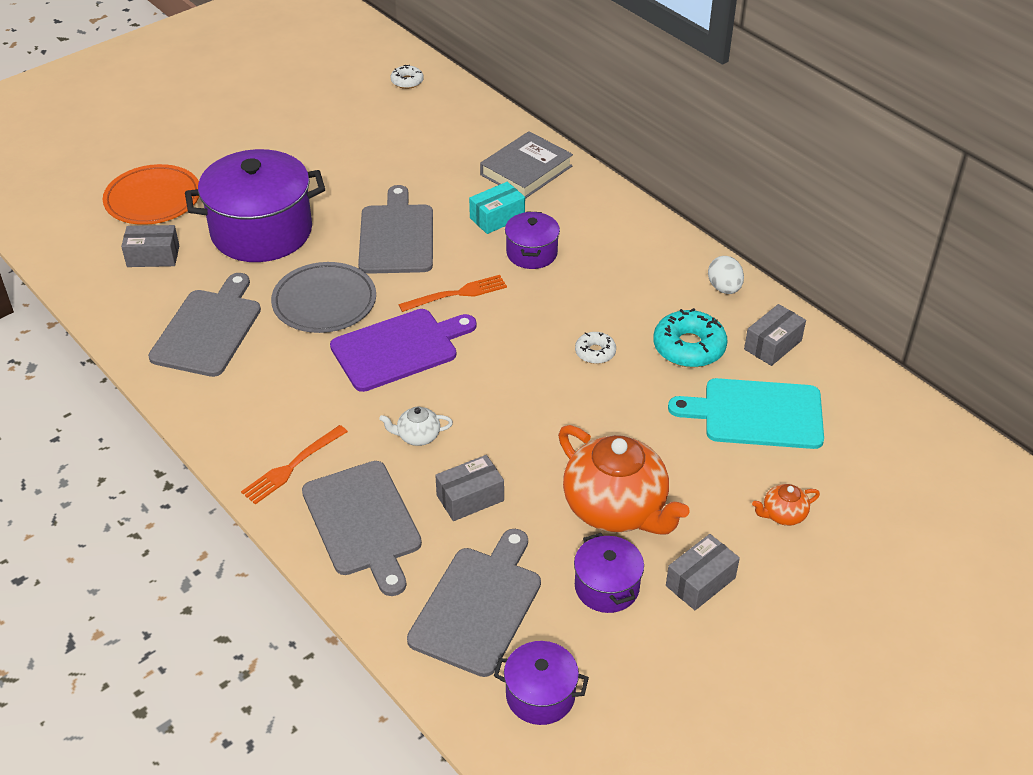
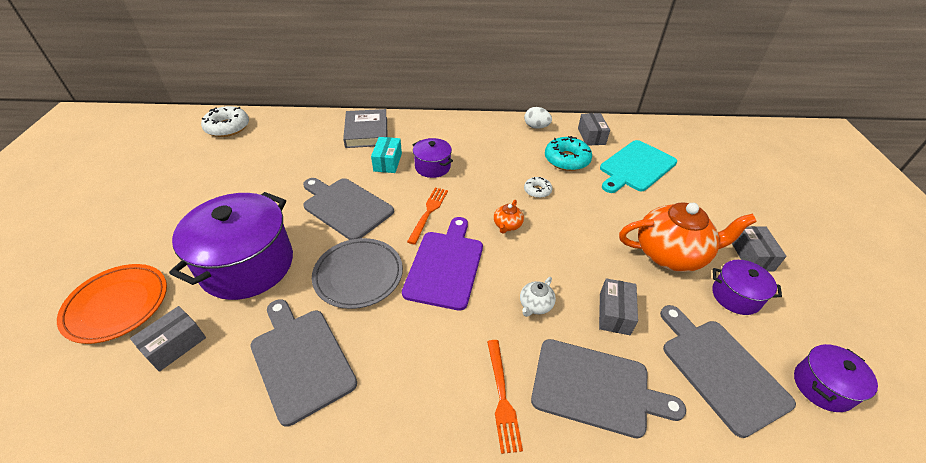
camera: 50 degrees left, 0 degrees up
white donut [391,65,423,89] -> white donut [201,106,249,137], size x1.79
orange teapot [752,484,820,526] -> orange teapot moved to [494,200,524,234]

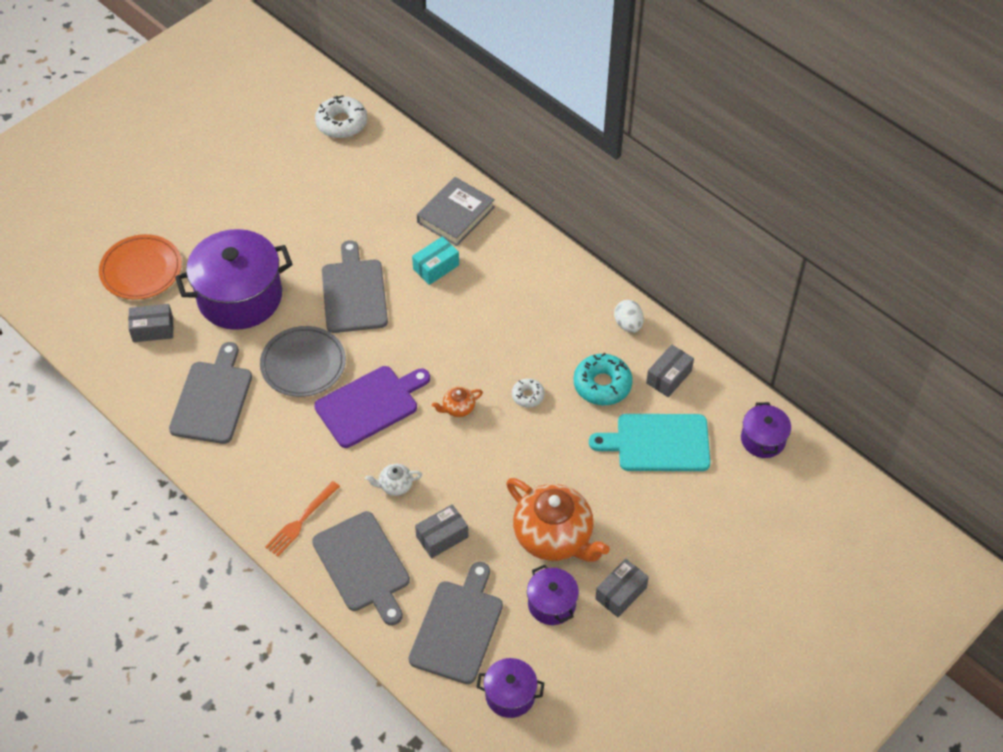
camera: 45 degrees right, 10 degrees up
orange fork [407,188,448,245] -> none
purple pot [412,138,453,178] -> purple pot moved to [741,402,791,458]

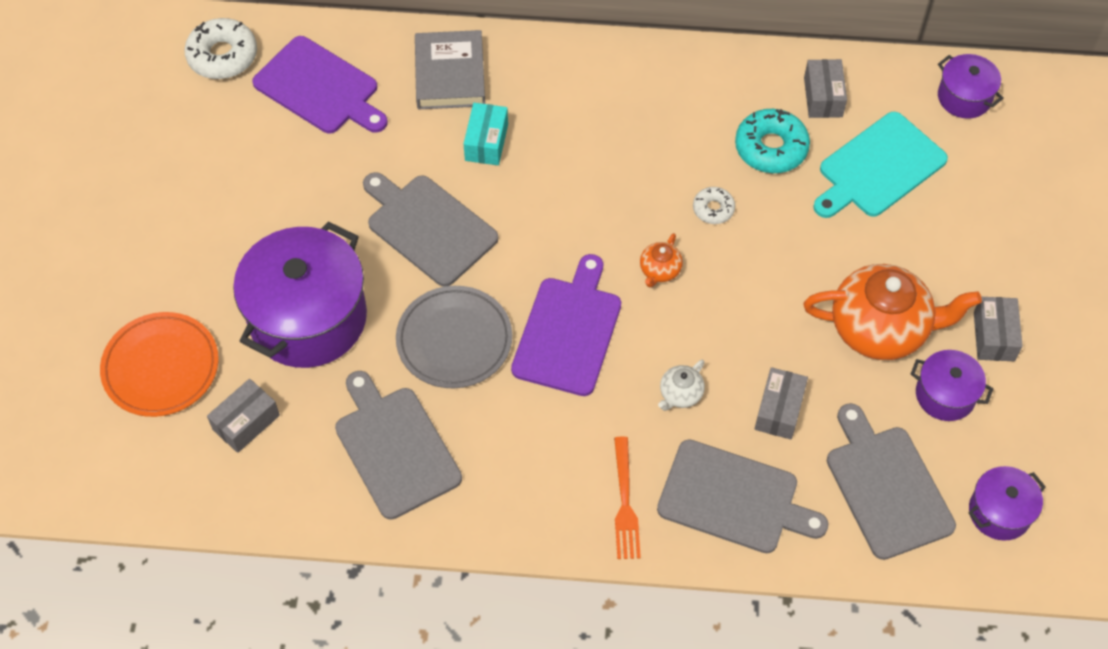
camera: 40 degrees left, 5 degrees up
white egg [614,300,643,333] -> none
none -> purple cutting board [252,36,388,134]

